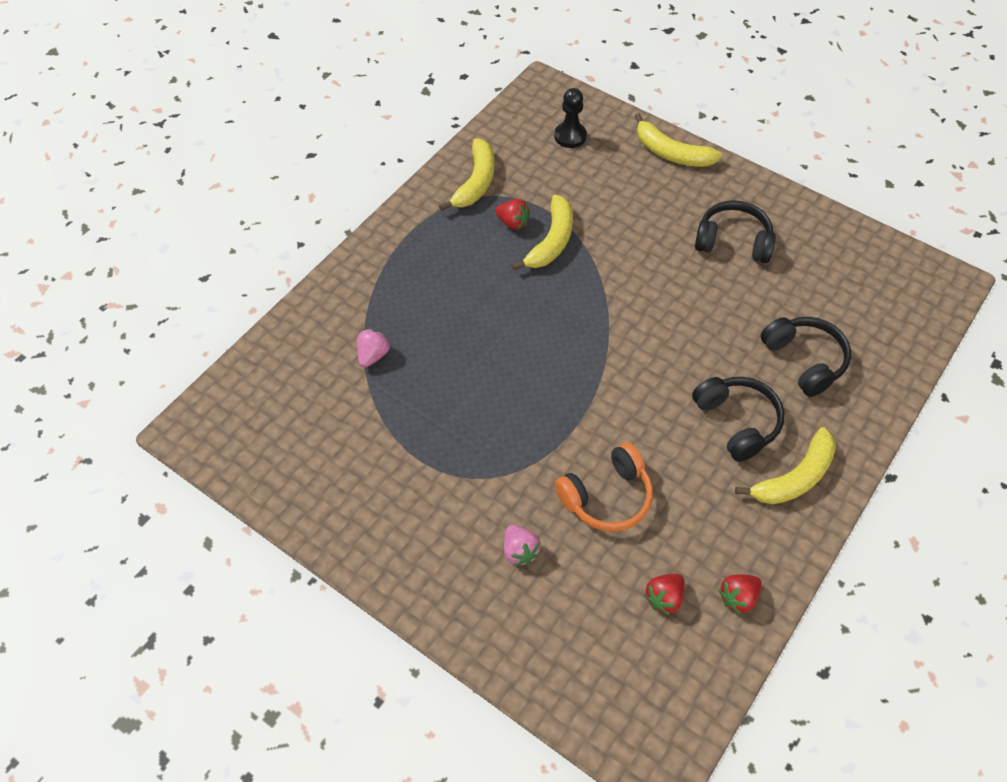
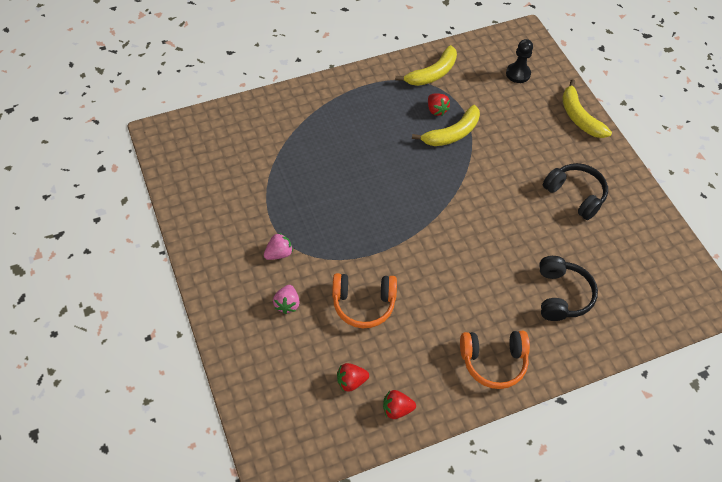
camera: 30 degrees right, 0 degrees up
pink strawberry [357,329,390,368] -> pink strawberry moved to [264,233,293,260]
black headphones [692,377,785,462] -> none
yellow banana [735,427,836,504] -> orange headphones [460,331,530,389]

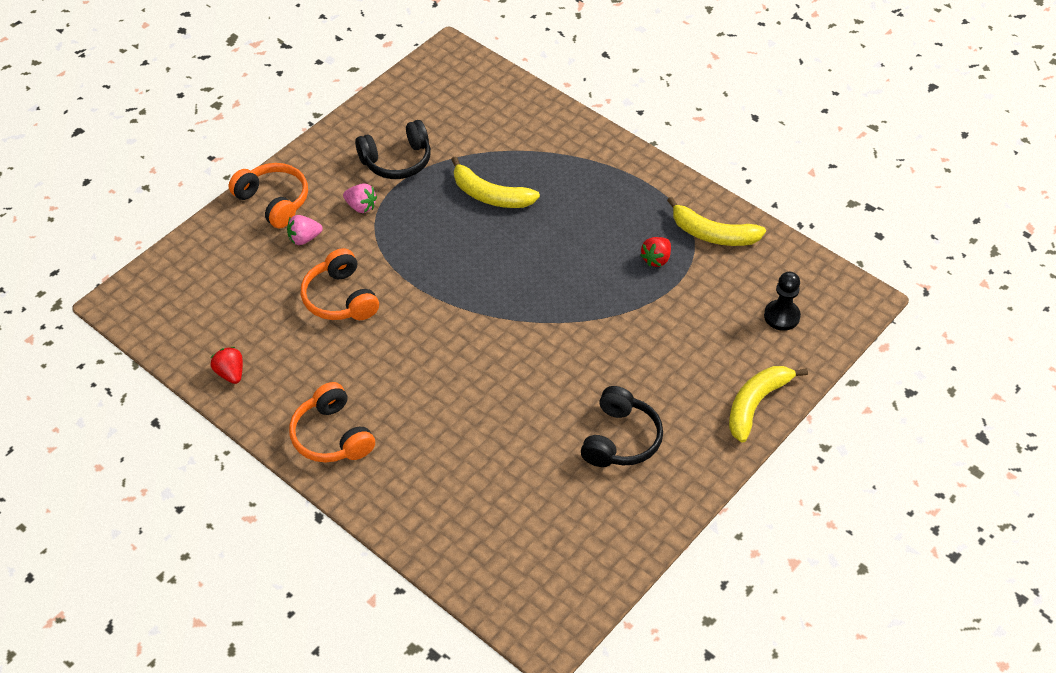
camera: 65 degrees right, 5 degrees down
red strawberry [337,363,369,392] -> none
yellow banana [412,105,480,146] -> yellow banana moved to [451,156,540,208]
black headphones [539,256,598,321] -> black headphones moved to [355,120,431,179]
none -> orange headphones [228,163,308,228]

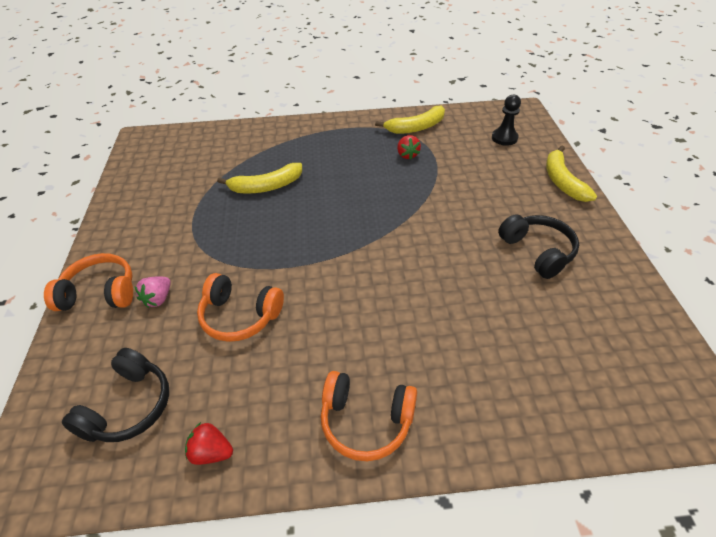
camera: 45 degrees left, 5 degrees down
pink strawberry [343,183,377,213] -> none
black headphones [355,120,431,179] -> black headphones moved to [62,348,169,442]

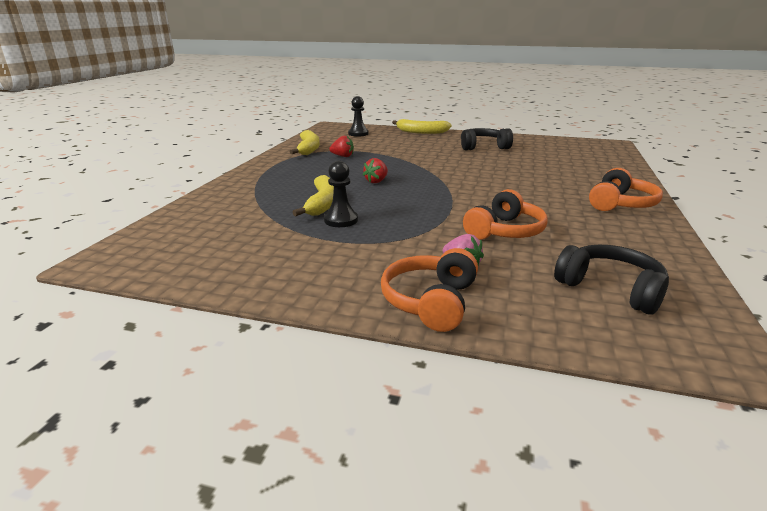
camera: 70 degrees left, 20 degrees down
red strawberry [185,422,233,465] -> red strawberry moved to [363,158,388,183]
none -> black pawn [324,161,358,227]

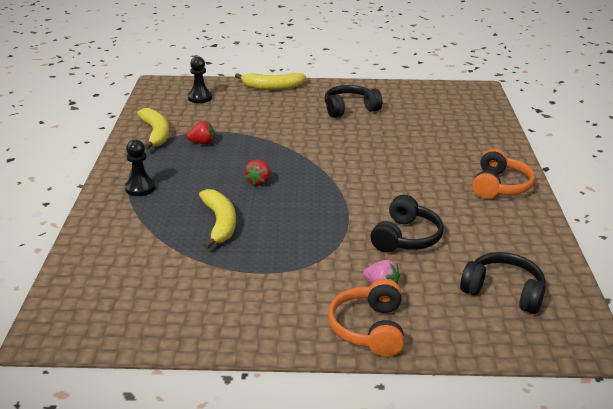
camera: 15 degrees left, 5 degrees up
black pawn [324,161,358,227] -> black pawn moved to [125,140,156,196]
orange headphones [463,189,547,240] -> black headphones [370,195,444,252]

